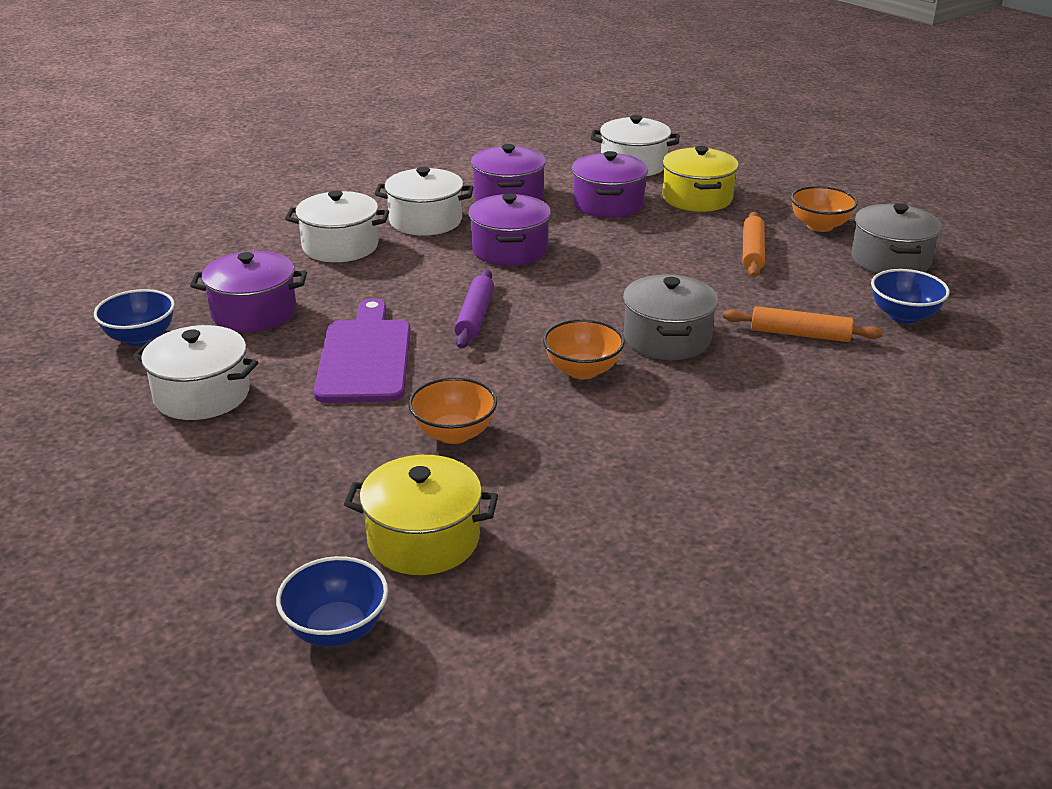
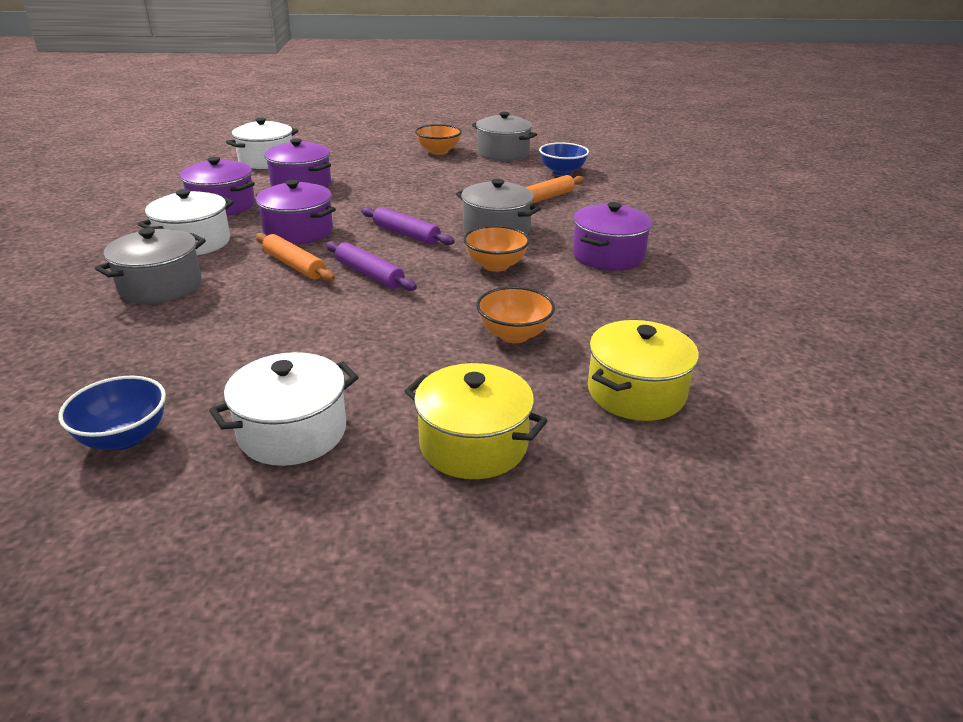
camera: 55 degrees left, 0 degrees up
purple pot [190,251,307,332] -> purple pot moved to [573,202,652,271]
blue bowl [276,556,388,647] -> none
white pot [285,190,389,262] -> grey pot [95,228,206,304]
purple cutting board [314,298,411,403] -> none
yellow pot [662,146,739,212] -> yellow pot moved to [404,363,548,479]
orange rolling pin [743,212,765,277] -> orange rolling pin moved to [256,233,335,282]
none -> purple rolling pin [361,207,455,245]

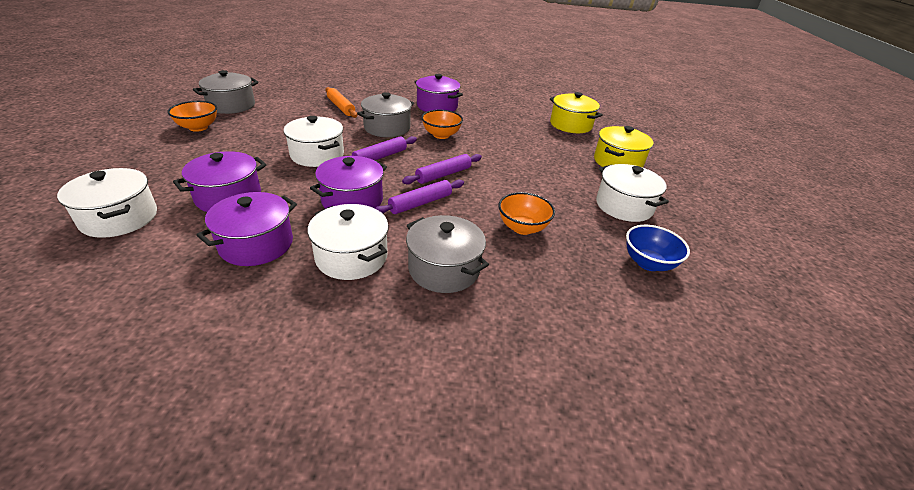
camera: 85 degrees left, 5 degrees up
orange rolling pin [256,233,335,282] -> purple rolling pin [375,180,464,214]
orange bowl [476,286,555,343] -> orange bowl moved to [498,192,555,235]
blue bowl [539,142,589,175] -> none
none -> white pot [283,116,344,167]

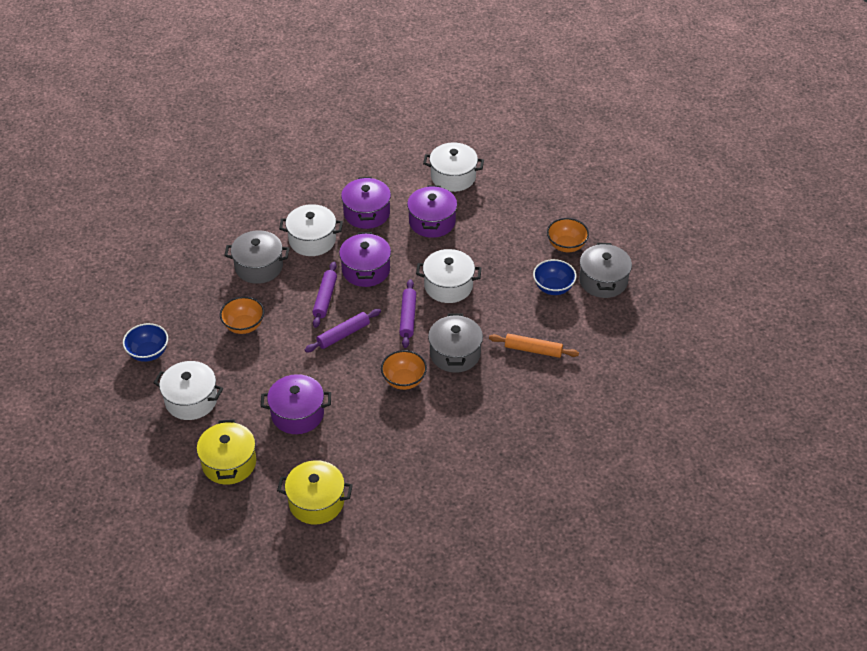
camera: 140 degrees right, 10 degrees up
purple rolling pin [402,154,482,184] -> purple rolling pin turned 45 degrees clockwise [305,309,381,352]
purple pot [414,74,463,112] -> purple pot moved to [260,374,331,434]
none -> blue bowl [533,259,577,295]

